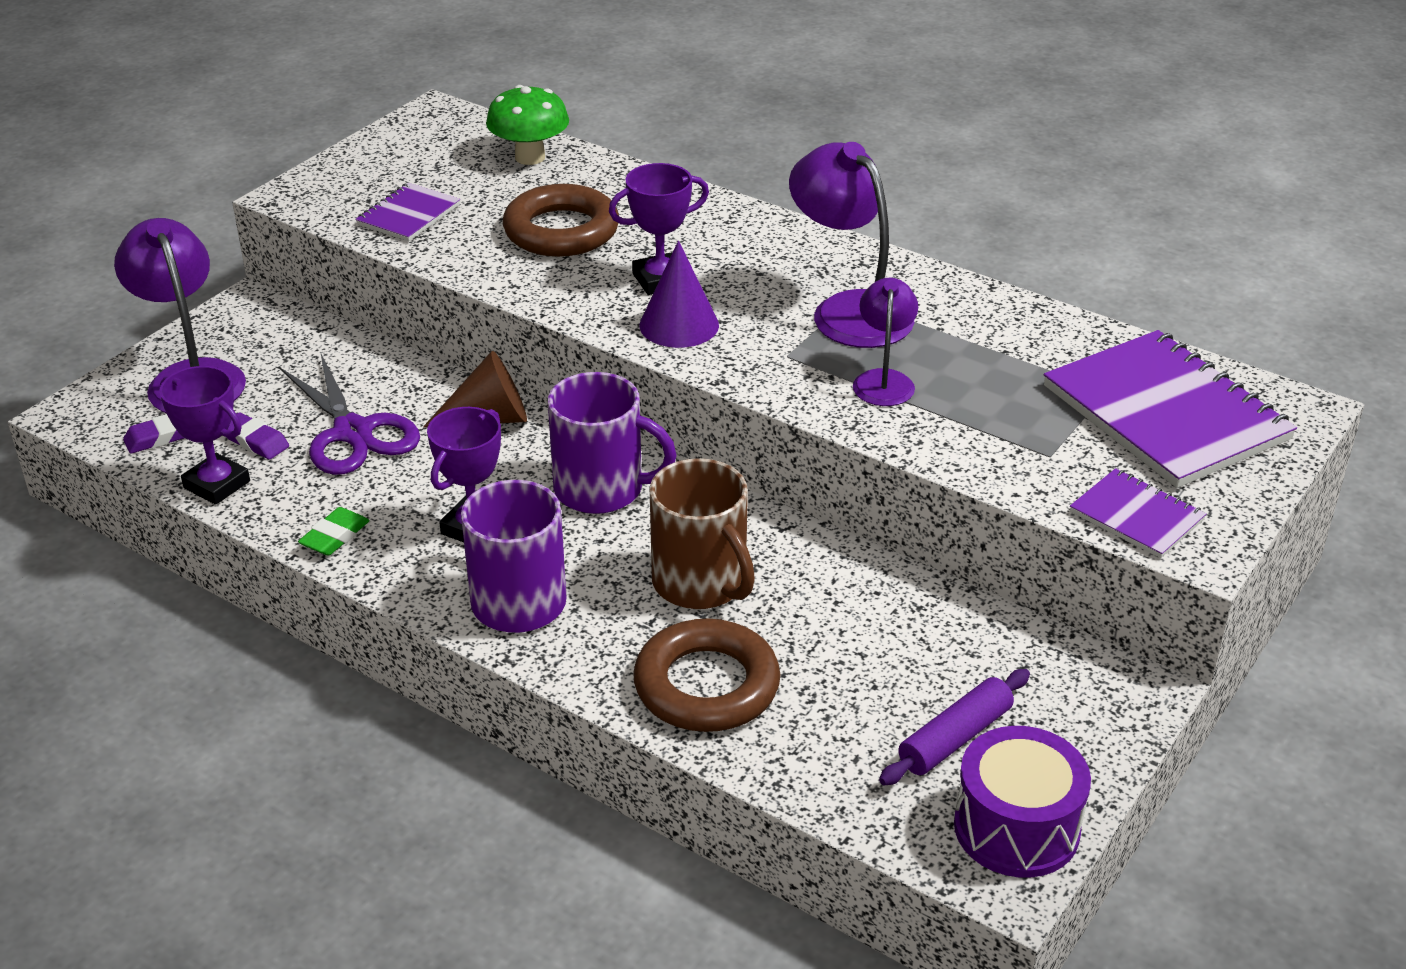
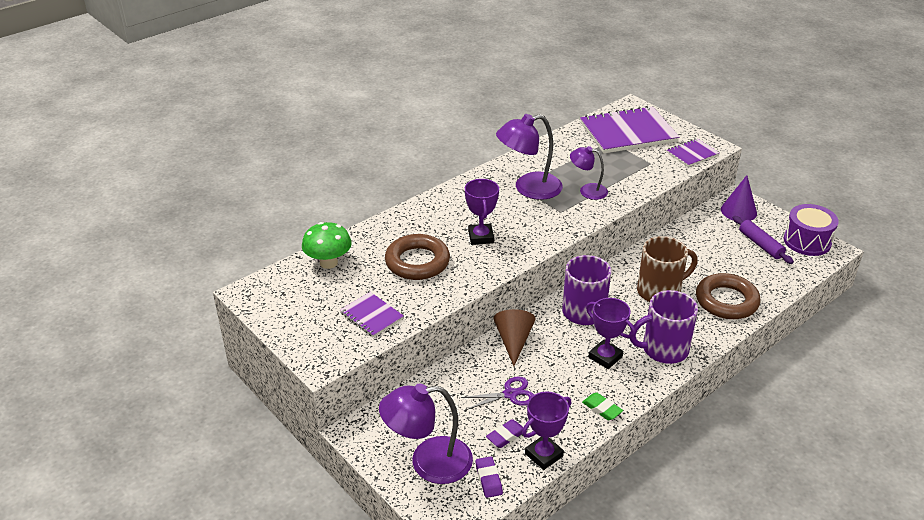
camera: 75 degrees left, 0 degrees up
purple scissors [280,352,420,475] -> purple scissors [461,377,534,410], size x0.62
purple cone [640,241,719,348] -> purple cone moved to [721,175,757,222]

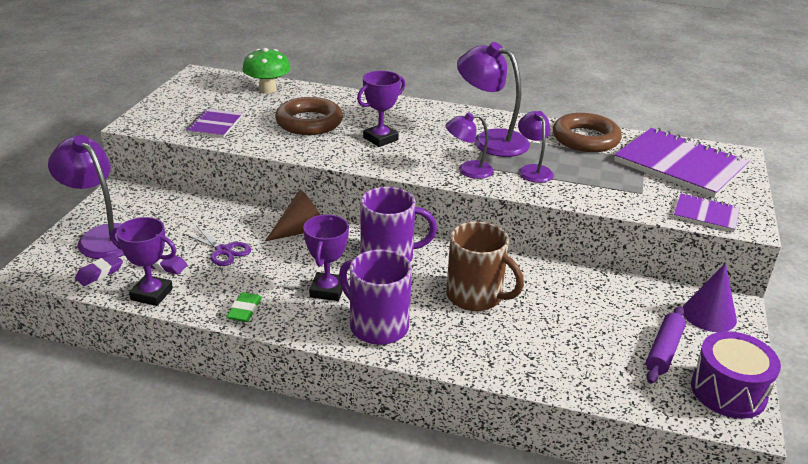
camera: 55 degrees right, 5 degrees down
brown ring [696,273,761,319] -> brown ring moved to [553,113,622,152]
none -> purple lamp [445,113,494,179]

